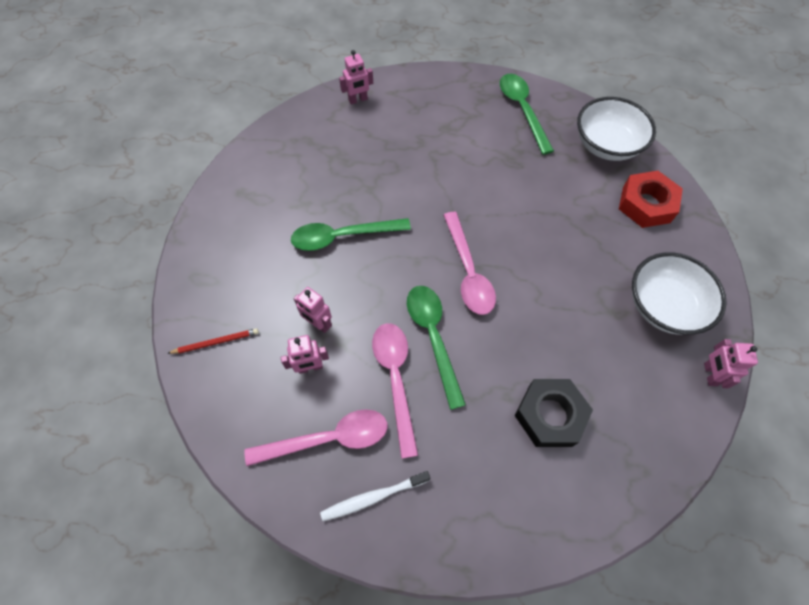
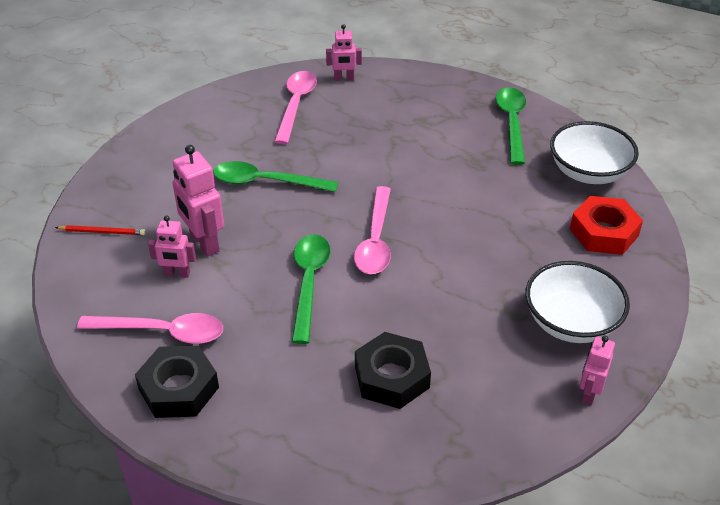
camera: 20 degrees right, 20 degrees down
pink robot [293,287,332,333] -> pink robot [173,145,224,257], size x1.63
white toothbrush [320,471,430,521] -> black nut [135,345,219,418]
pink spoon [372,323,418,459] -> pink spoon moved to [274,71,317,144]

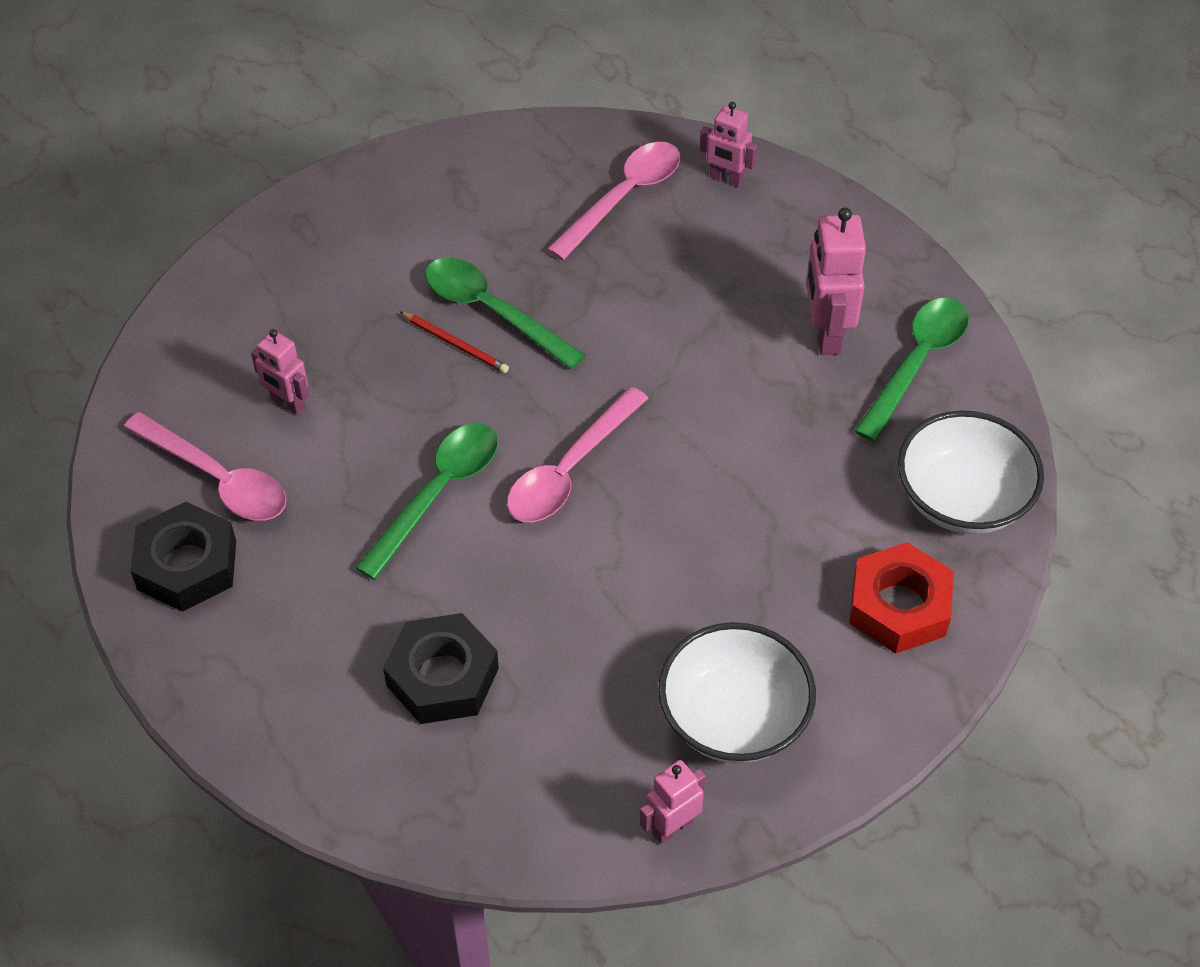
camera: 30 degrees right, 10 degrees up
red pencil [55,225,146,235] -> red pencil moved to [399,311,509,373]
pink robot [173,145,224,257] -> pink robot moved to [806,207,866,355]

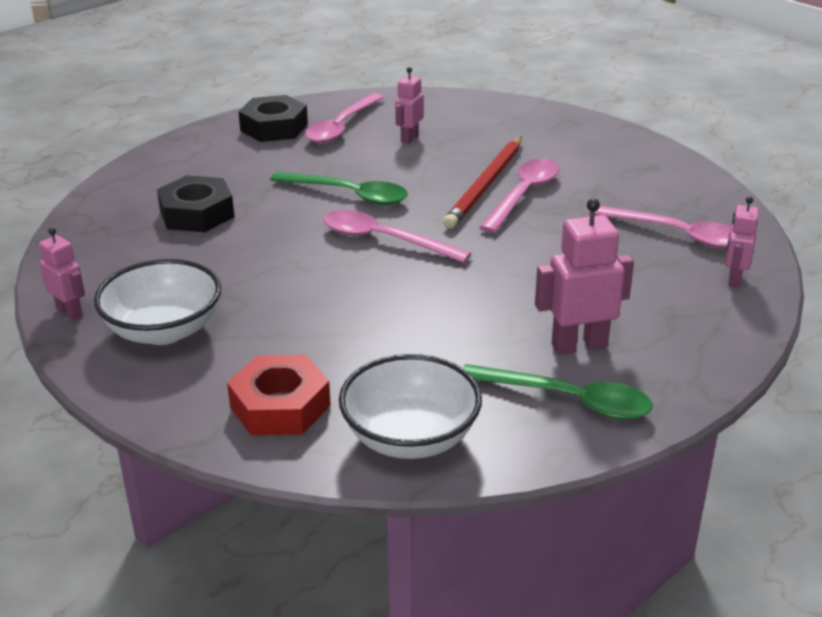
camera: 80 degrees right, 20 degrees down
red pencil [399,311,509,373] -> red pencil [443,137,522,229], size x2.02
green spoon [425,258,585,369] -> pink spoon [479,159,559,233]

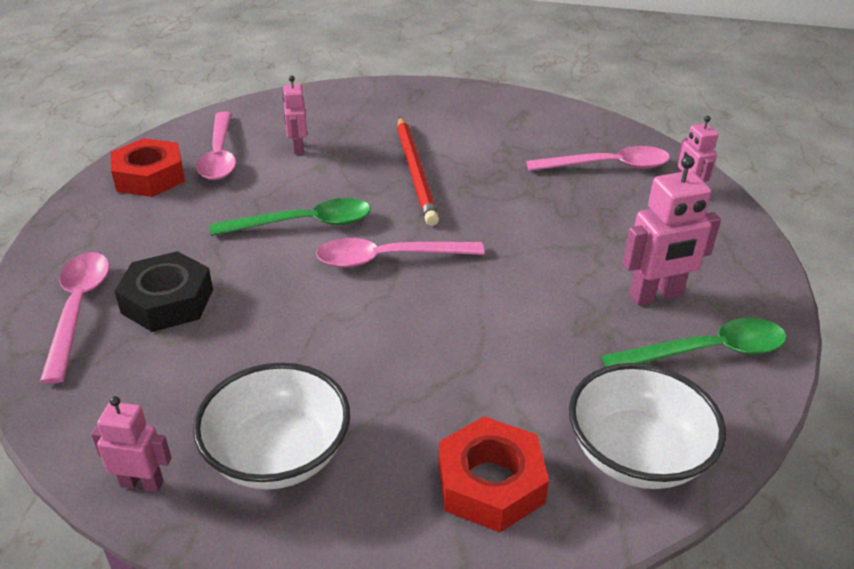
camera: 35 degrees left, 5 degrees up
black nut [238,95,308,142] -> red nut [111,138,185,197]
pink spoon [479,159,559,233] -> pink spoon moved to [40,252,110,384]
pink robot [535,198,634,355] -> pink robot turned 150 degrees counterclockwise [623,156,721,305]

